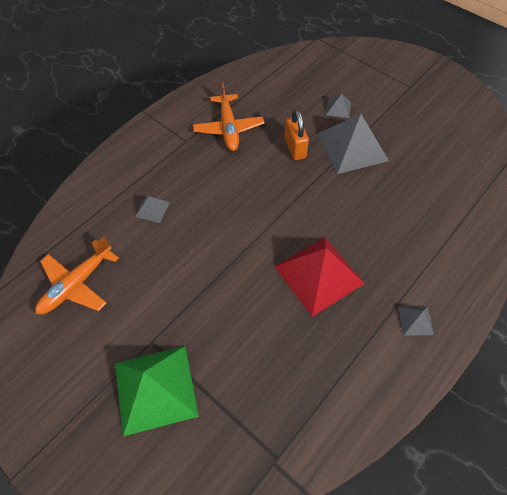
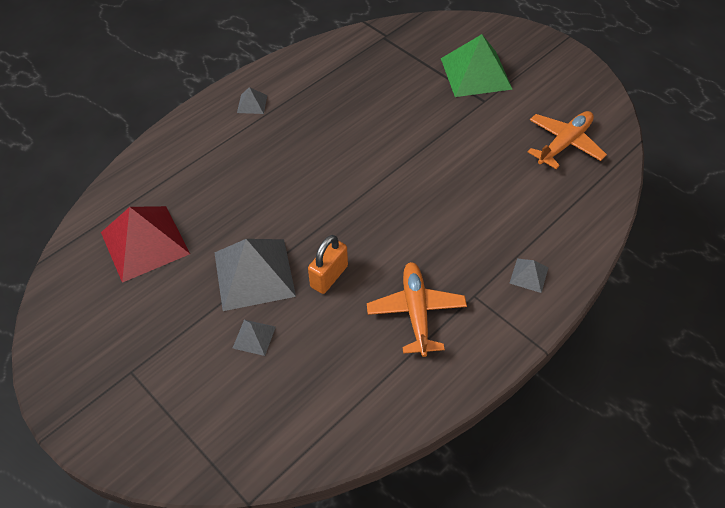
camera: 175 degrees left, 5 degrees down
grey pyramid [135,196,170,223] -> grey pyramid moved to [509,259,548,293]
red pyramid [274,237,365,317] -> red pyramid moved to [101,206,190,283]
orange padlock [284,110,309,160] -> orange padlock turned 45 degrees clockwise [308,235,348,294]

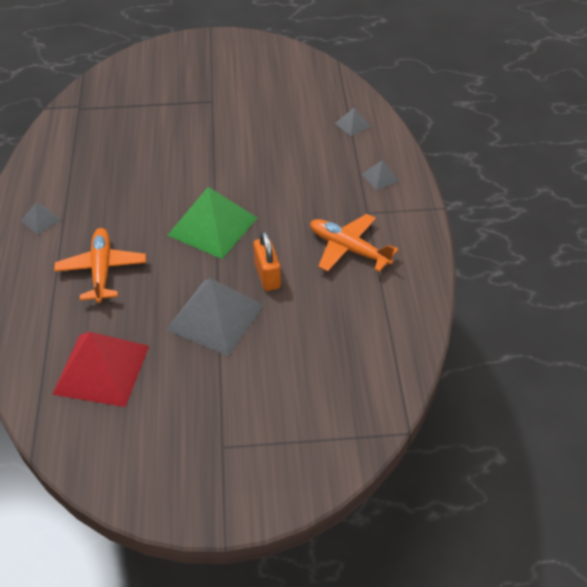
camera: 50 degrees left, 5 degrees down
grey pyramid [233,320,276,356] -> grey pyramid moved to [335,108,371,136]
green pyramid [441,34,513,97] -> green pyramid moved to [167,187,257,259]
orange plane [528,111,607,169] -> orange plane moved to [54,228,146,303]

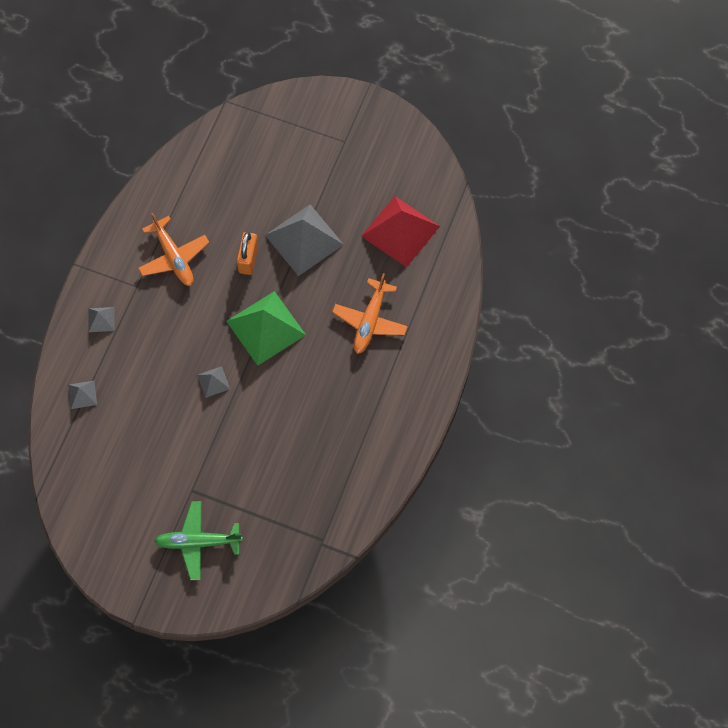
camera: 155 degrees left, 20 degrees up
grey pyramid [21,203,61,235] -> grey pyramid moved to [197,366,230,398]
none -> green plane [154,501,243,580]

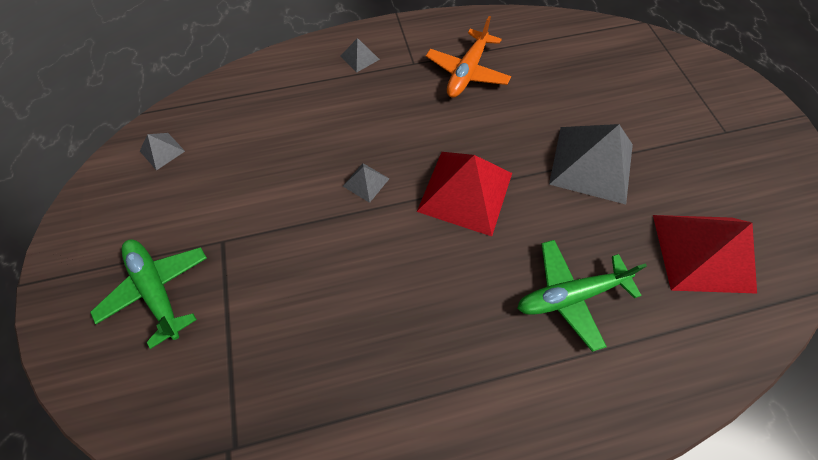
camera: 55 degrees right, 5 degrees down
grey pyramid [68,381,97,409] -> grey pyramid moved to [140,133,185,170]
green pyramid [226,291,306,366] -> red pyramid [417,152,512,236]
orange padlock [237,232,259,275] -> none
orange plane [332,273,408,354] -> green plane [517,240,647,352]

